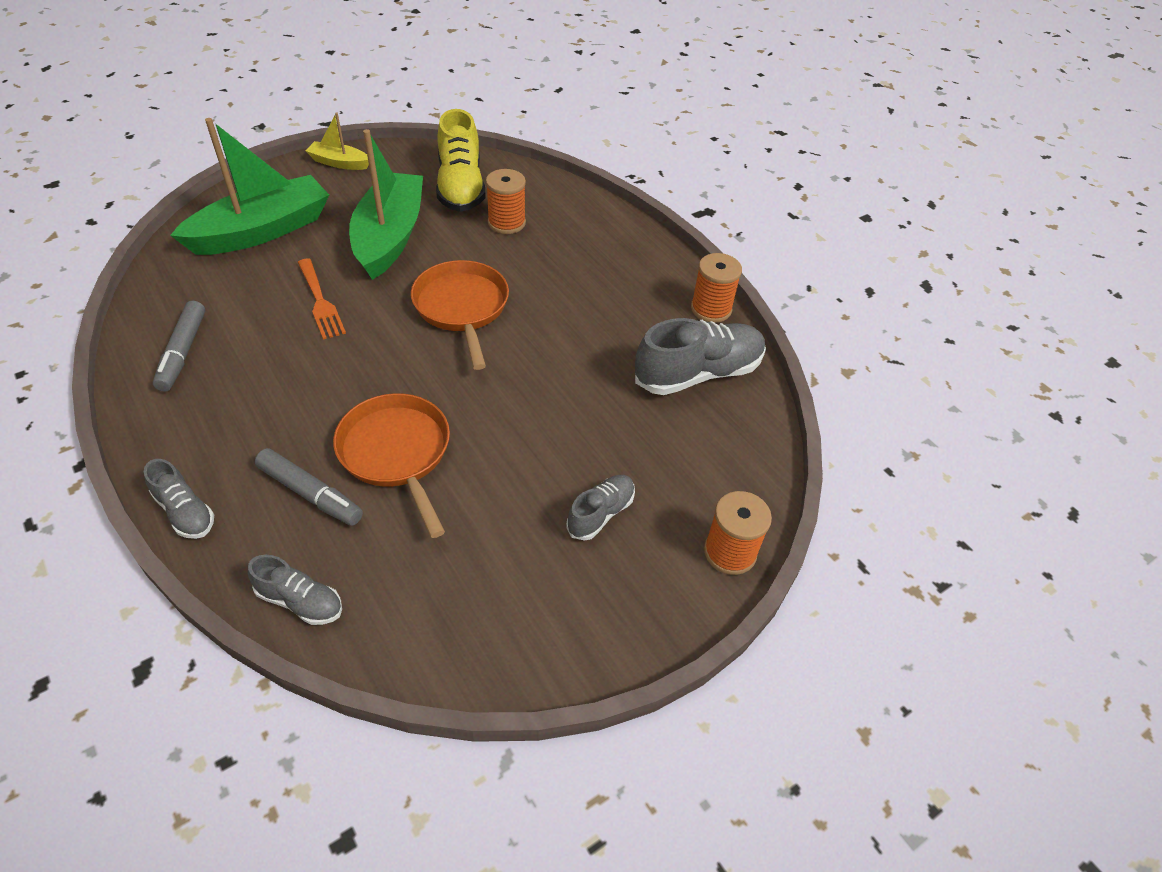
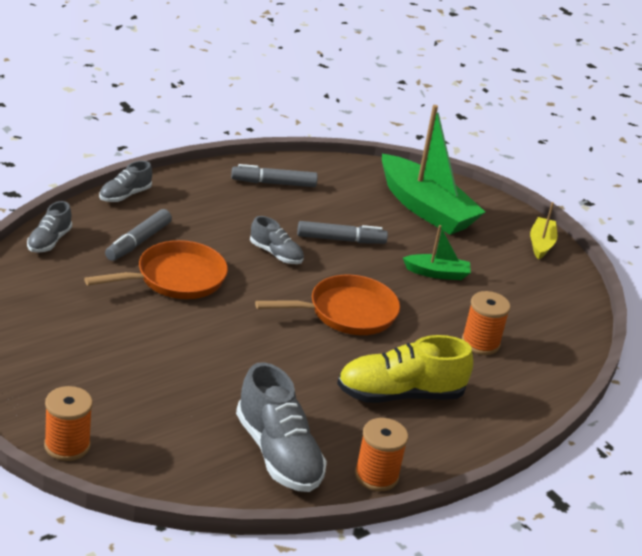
camera: 85 degrees right, 15 degrees down
orange fork [298,258,346,340] -> grey marker [297,221,388,244]
green boat [349,129,423,280] -> green boat [403,225,471,280], size x0.48
yellow shoe [436,109,485,212] -> yellow shoe moved to [337,335,473,403]
grey shoe [566,475,635,541] -> grey shoe moved to [250,216,304,264]

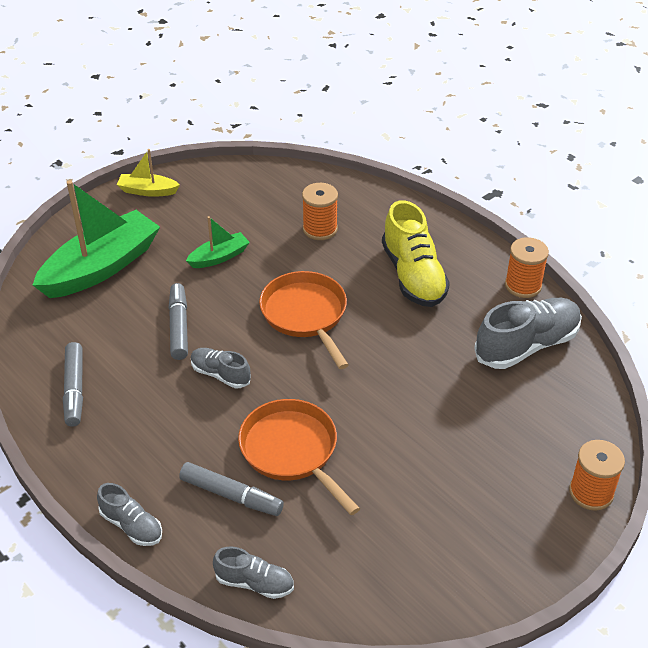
camera: 90 degrees left, 10 degrees up
grey shoe [250,216,304,264] -> grey shoe turned 90 degrees counterclockwise [191,348,251,389]
green boat [403,225,471,280] -> green boat turned 60 degrees clockwise [186,216,250,268]

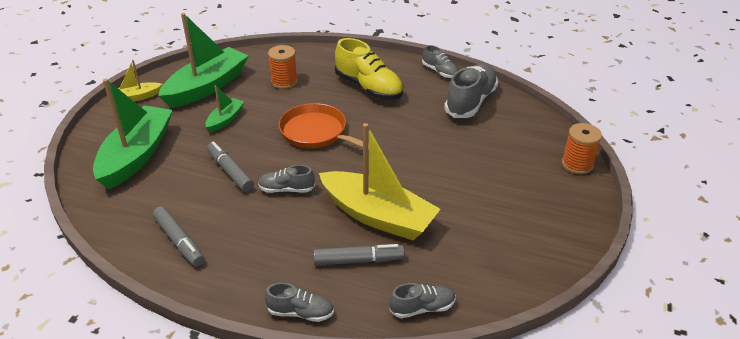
camera: 30 degrees left, 5 degrees down
orange pan [238,399,360,515] -> yellow boat [319,123,440,240]
orange spool [505,237,549,298] -> grey shoe [422,45,459,78]
none -> green boat [158,13,248,108]

